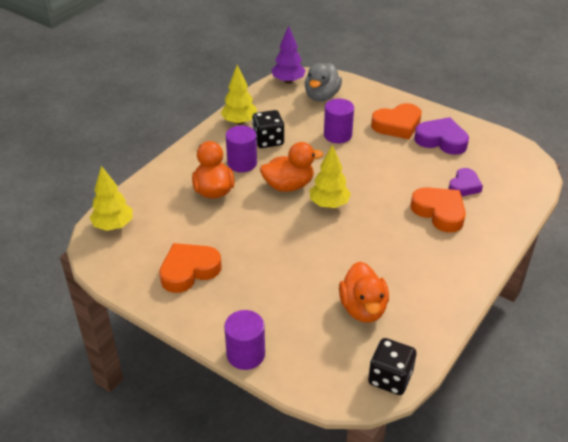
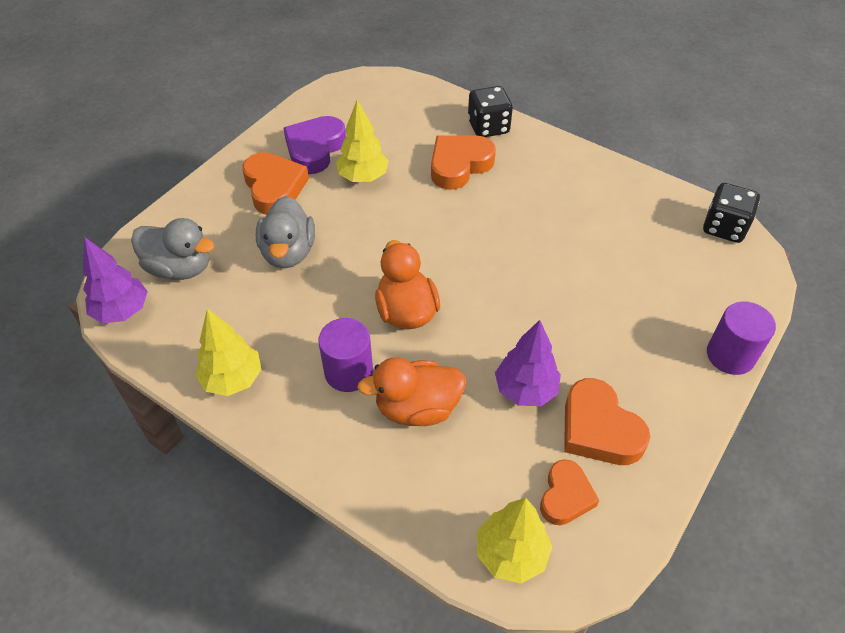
camera: 90 degrees left, 10 degrees up
black dice [252,110,284,148] -> black dice moved to [468,86,513,137]
yellow tree [310,144,351,208] -> yellow tree moved to [336,100,389,182]
purple cylinder [324,99,354,143] -> grey duck [256,196,315,268]
orange duck [339,262,389,323] -> none
purple heart [449,168,483,196] -> none
none -> purple tree [495,320,561,406]
none -> orange heart [540,459,599,525]

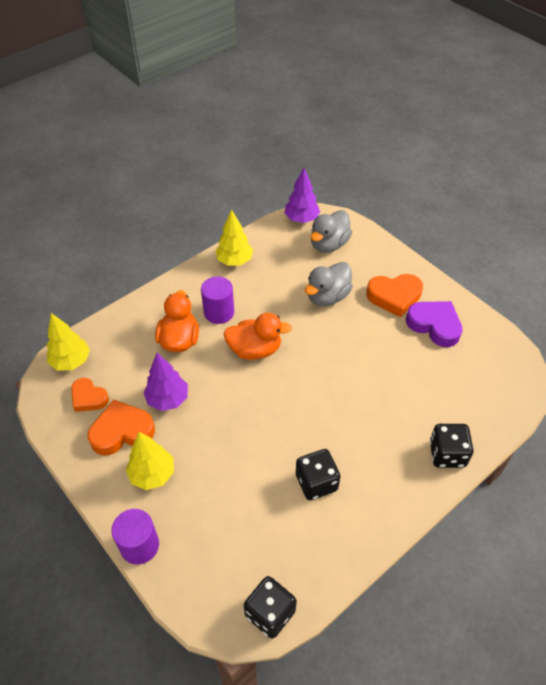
camera: 105 degrees right, 0 degrees up
grey duck [256,196,315,268] -> grey duck turned 60 degrees counterclockwise [305,262,353,306]
yellow tree [336,100,389,182] -> yellow tree moved to [126,432,174,490]
orange heart [431,136,496,190] -> none
none -> black dice [296,449,341,500]

